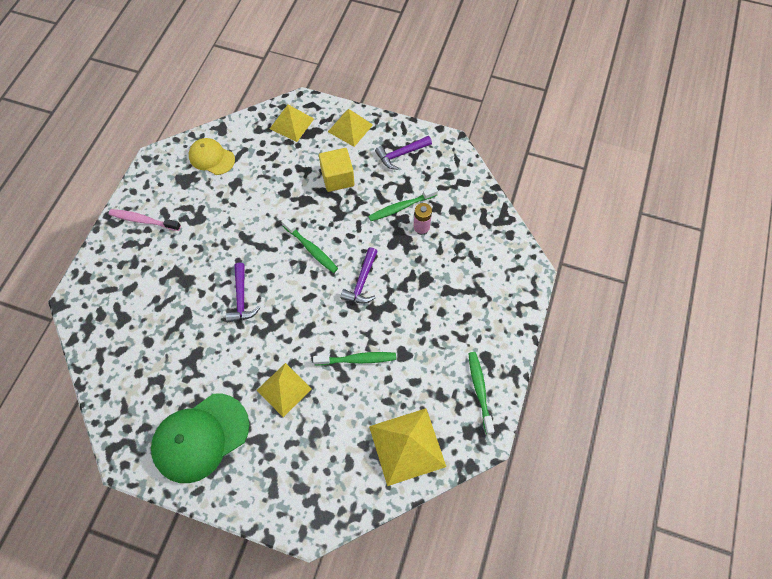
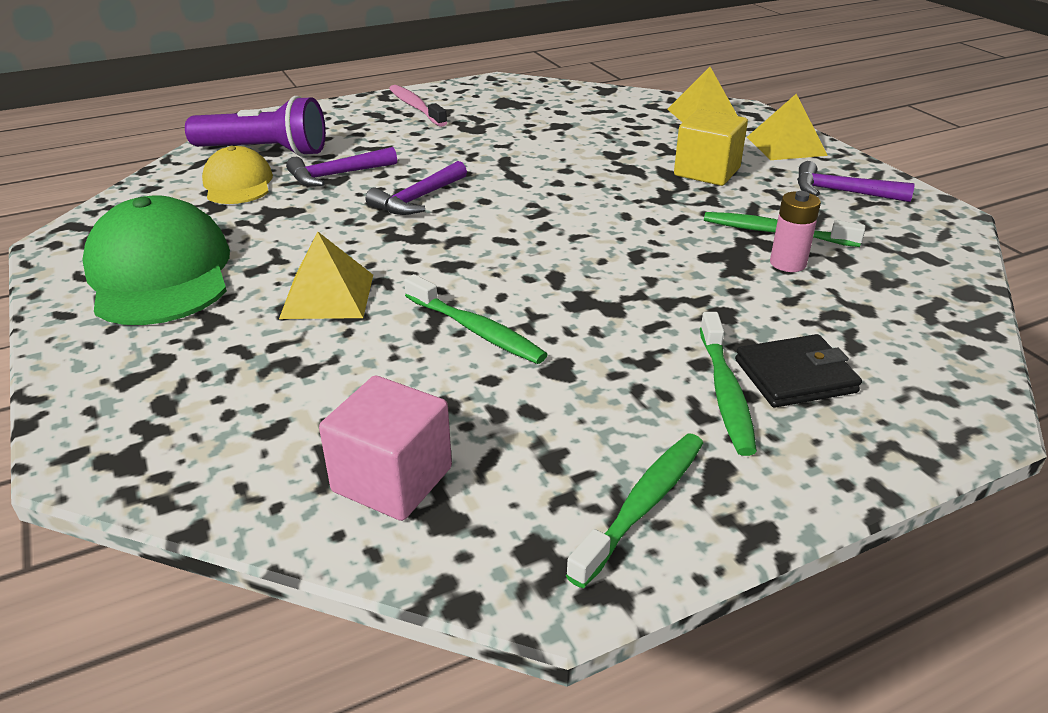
camera: 45 degrees right, 30 degrees down
green cap [151,394,249,483] -> green cap turned 60 degrees clockwise [82,196,230,325]
yellow cap [189,138,235,175] -> yellow cap moved to [202,146,273,204]
green toothbrush [281,218,338,273] -> green toothbrush moved to [700,312,757,456]
purple hammer [340,247,378,304] -> purple hammer moved to [286,147,397,187]
yellow pyramid [369,408,446,486] -> pink cube [319,376,452,521]
none -> purple flashlight [185,96,326,157]
none -> black wallet [735,334,862,408]

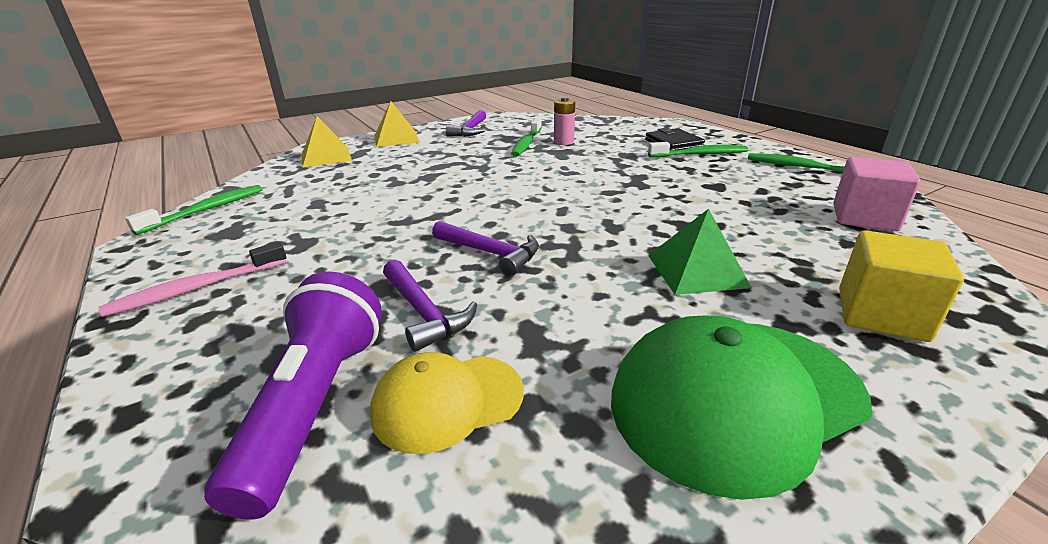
camera: 95 degrees left, 5 degrees down
yellow pyramid [279,231,373,319] -> green pyramid [648,209,752,295]
green toothbrush [404,274,548,364] -> green toothbrush moved to [125,185,263,235]
yellow cube [674,109,748,186] -> yellow cube moved to [839,230,964,342]

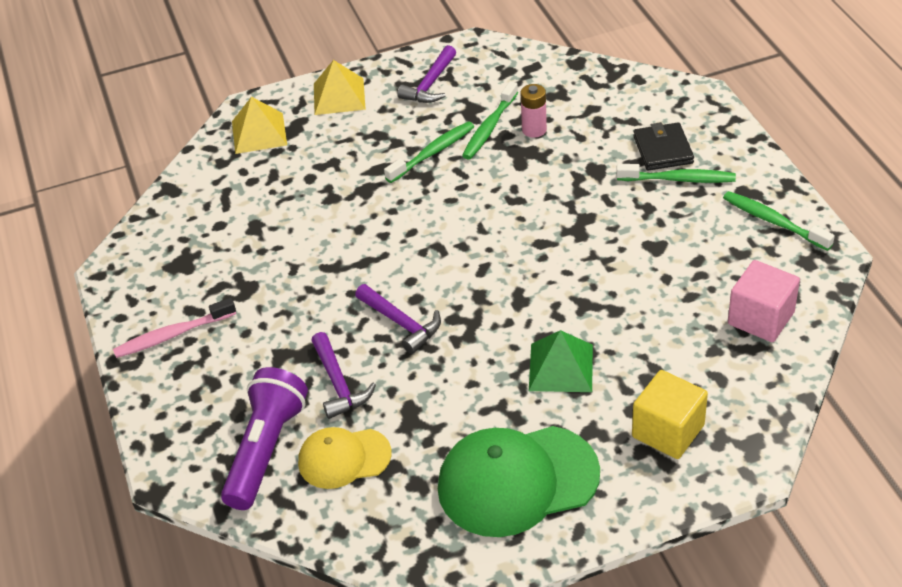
camera: 15 degrees right, 15 degrees up
green toothbrush [125,185,263,235] -> green toothbrush moved to [384,122,474,183]

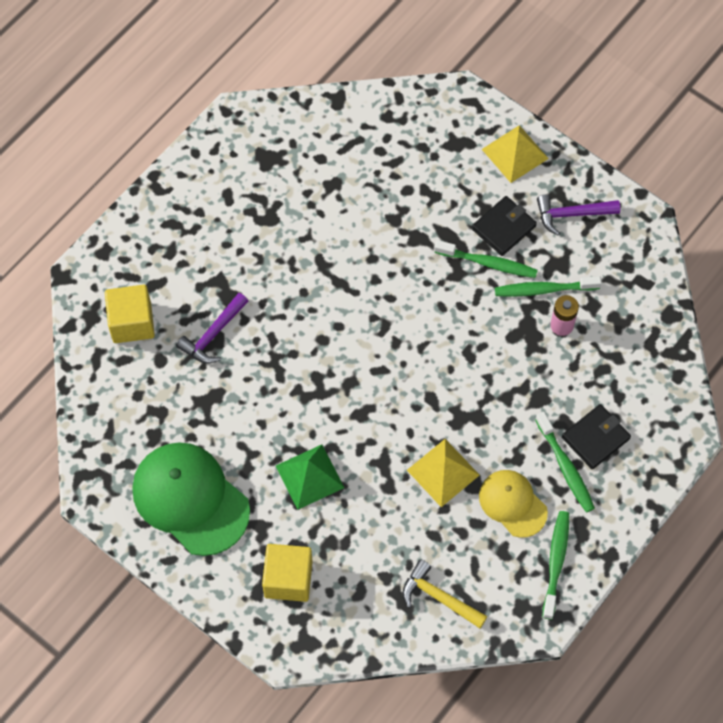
camera: 55 degrees right, 20 degrees up
pink toothbrush [113,298,236,358] -> none
purple flashlight [221,367,308,510] -> yellow cube [105,285,155,343]
yellow pyramid [232,97,287,154] -> yellow pyramid moved to [407,439,480,507]
yellow cap [298,427,391,489] -> yellow cap moved to [479,470,548,538]
purple hammer [355,284,441,354] -> none
pink cube [728,260,800,342] -> yellow hammer [403,559,488,628]
none -> black wallet [472,196,537,256]

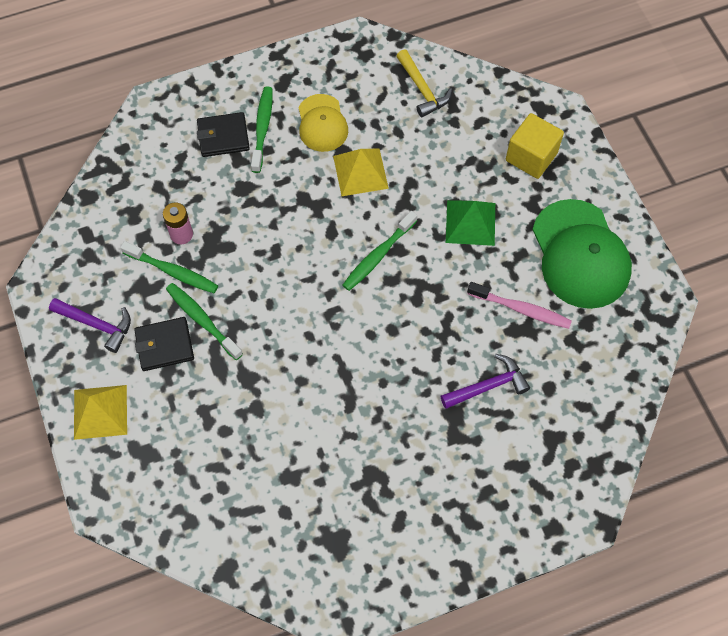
camera: 150 degrees left, 0 degrees up
yellow cube [105,285,155,343] -> none
green toothbrush [542,511,569,620] -> green toothbrush moved to [343,211,417,291]
none -> pink toothbrush [467,282,572,329]

